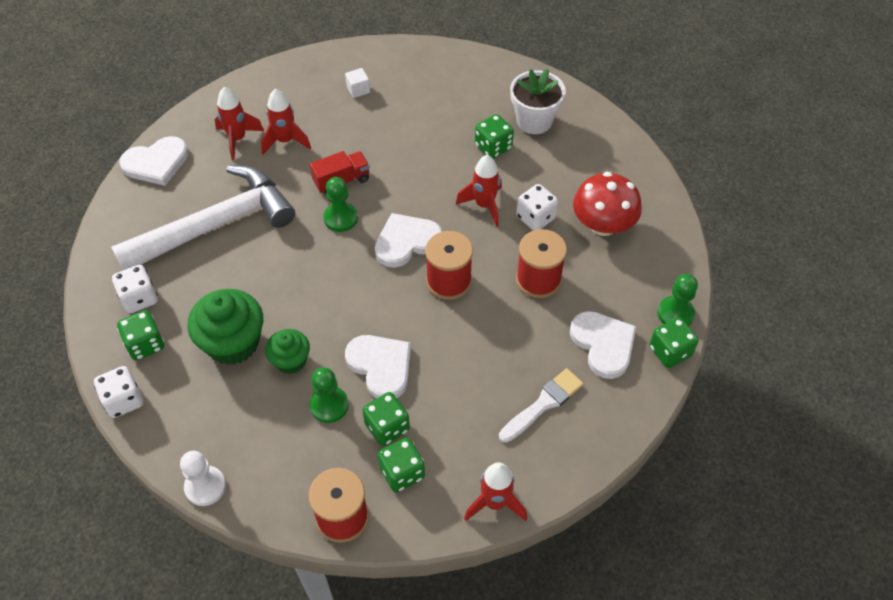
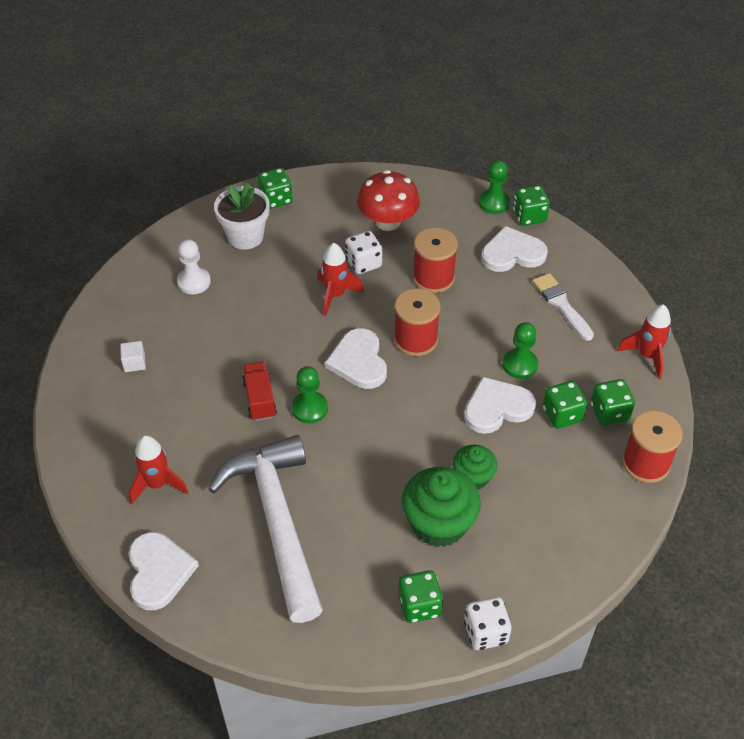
camera: 75 degrees left, 5 degrees down
white dice [112,265,158,313] -> none
white pawn [180,451,226,506] -> white pawn moved to [177,239,211,294]
red rocket [261,89,311,155] -> none
green pawn [309,367,349,423] -> green pawn moved to [503,322,538,379]
green dice [475,114,514,159] -> green dice moved to [258,168,293,209]

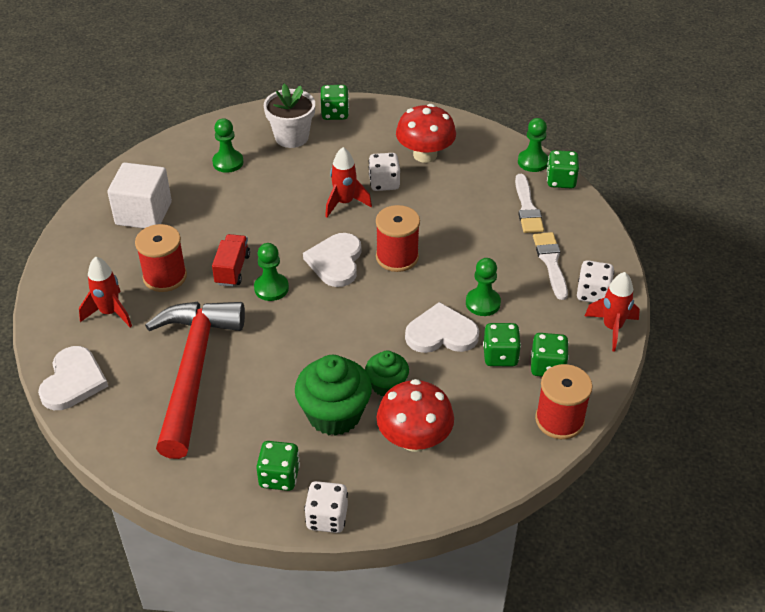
camera: 20 degrees right, 5 degrees down
white cube [120,341,146,372] -> white cube [107,162,172,228], size x2.33
white pawn [177,239,211,294] -> green pawn [212,118,244,173]
white hammer [208,435,323,623] -> red hammer [145,302,245,459]
red spool [413,227,458,293] -> red spool moved to [135,224,187,292]
white heart [481,226,548,272] -> white brush [515,174,544,233]
none -> red mushroom [376,379,454,452]
none -> white dice [577,260,614,303]

